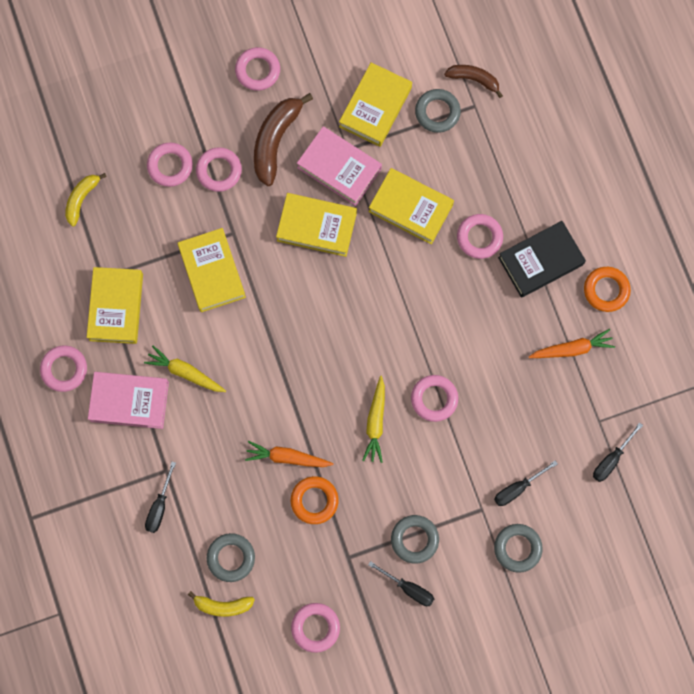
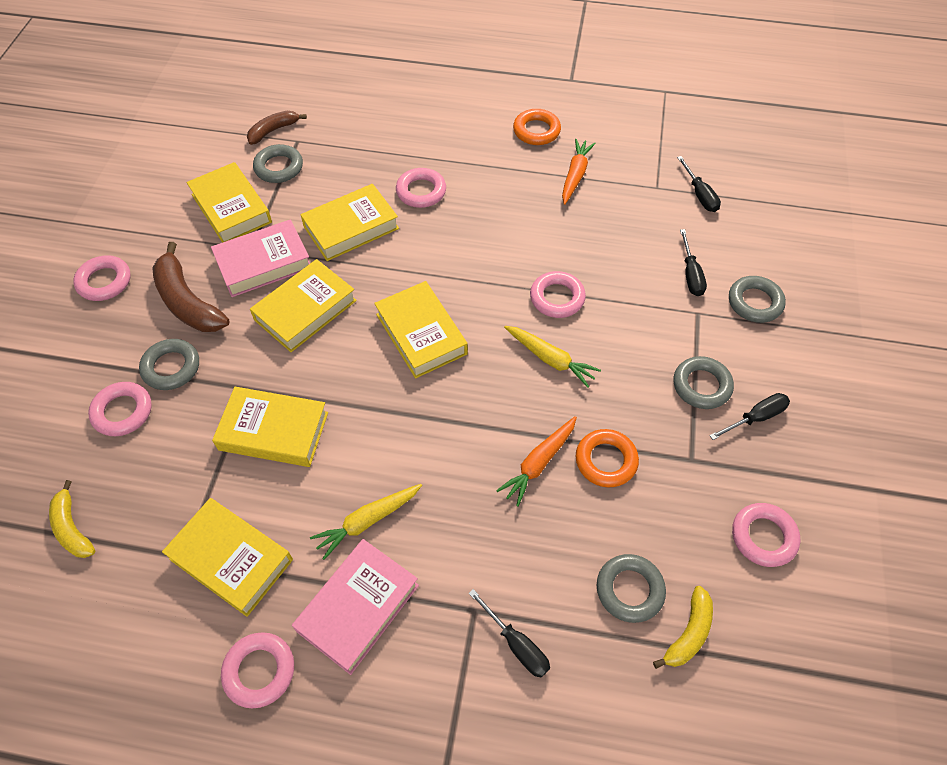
camera: 60 degrees left, 20 degrees down
pink ring [196,147,242,192] -> grey ring [139,339,199,390]
black book [498,221,586,298] -> none
none -> yellow book [374,281,468,378]

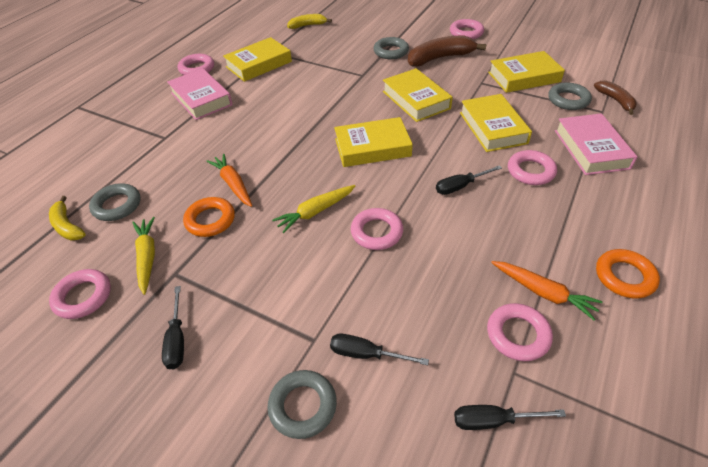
camera: 110 degrees right, 10 degrees down
pink ring [88,382,152,436] -> pink ring moved to [487,303,553,361]
pink book [211,219,310,297] -> pink book moved to [555,113,637,175]
yellow book [212,387,328,467] -> none
yellow carrot [310,484,422,560] -> yellow carrot moved to [132,217,155,295]
black screwdriver [468,589,550,677] -> black screwdriver moved to [436,165,502,195]
grey ring [674,356,734,409] -> none

